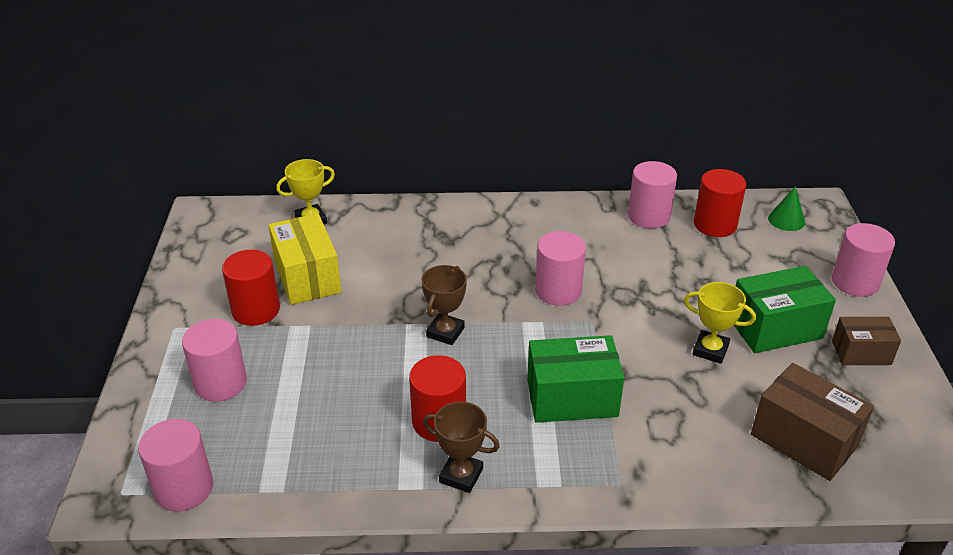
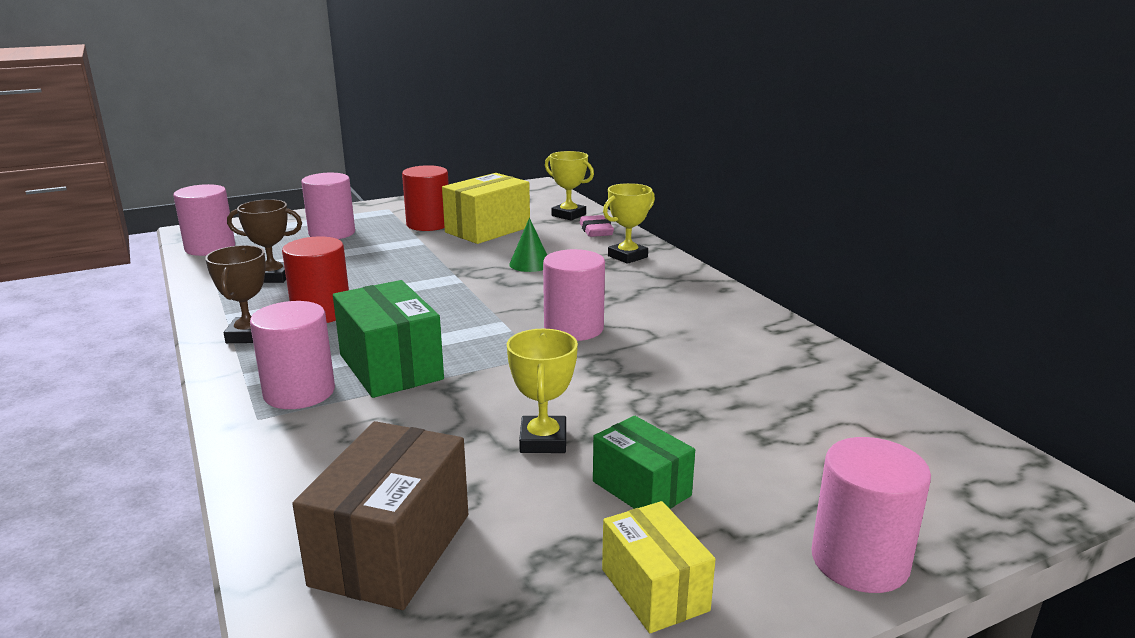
camera: 65 degrees right, 15 degrees down
brown trophy [421,265,467,345] -> brown trophy moved to [227,199,302,283]
pink cylinder [628,161,677,229] -> pink cylinder moved to [250,301,335,409]
red cylinder [694,169,746,237] -> none
green box [734,266,836,353] -> green box [593,416,695,509], size x0.63
green cone [768,186,805,231] -> green cone moved to [509,218,547,272]
brown box [832,317,901,365] -> yellow box [602,501,716,633]
none -> pink eraser [579,215,614,237]
none -> yellow trophy [603,183,655,264]

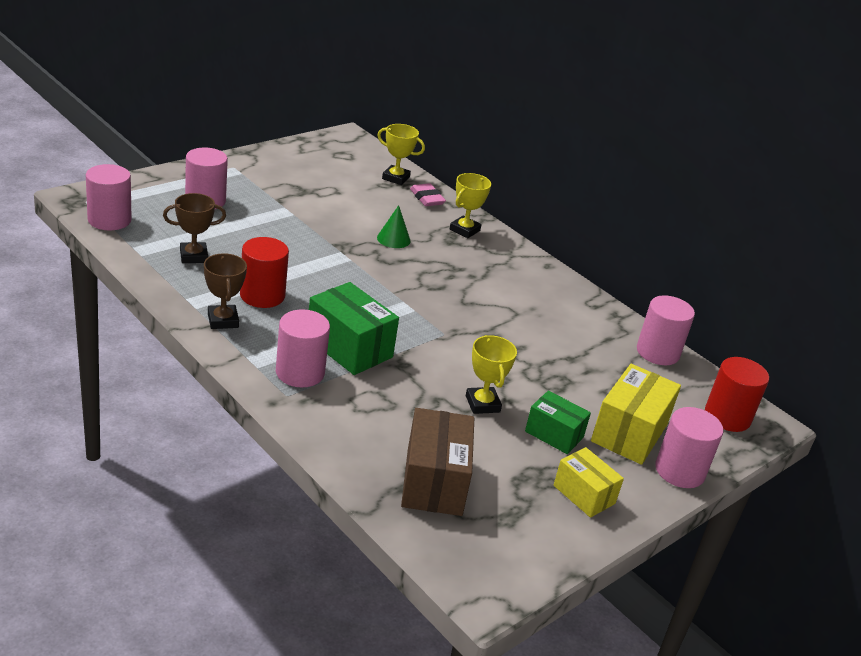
camera: 20 degrees left, 10 degrees up
red cylinder [402,165,449,231] -> red cylinder moved to [705,357,769,432]
yellow box [442,173,530,244] -> yellow box moved to [591,364,681,465]
pink cylinder [543,249,605,341] -> pink cylinder moved to [637,295,695,365]

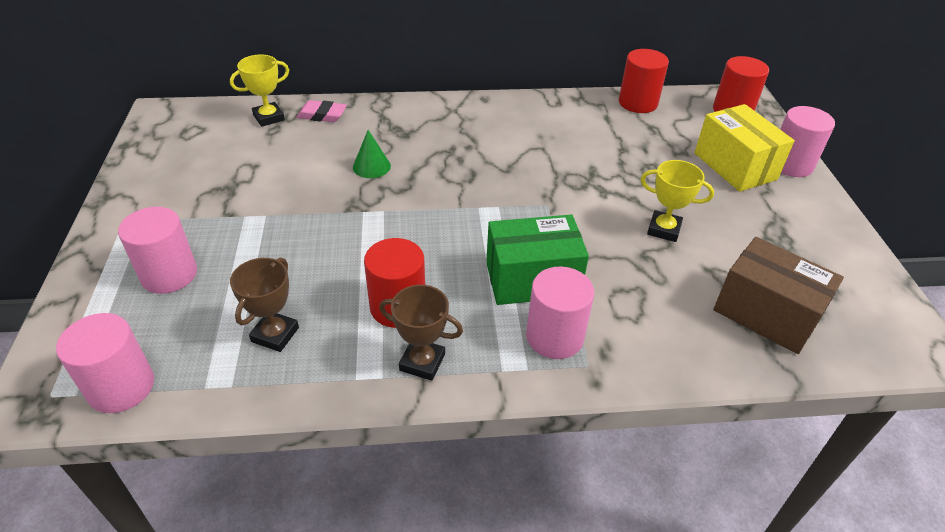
camera: 50 degrees left, 10 degrees up
yellow trophy [450,173,491,238] -> none
green box [525,390,591,454] -> none
yellow box [553,447,624,518] -> none
pink cylinder [637,295,695,365] -> red cylinder [619,49,669,113]

